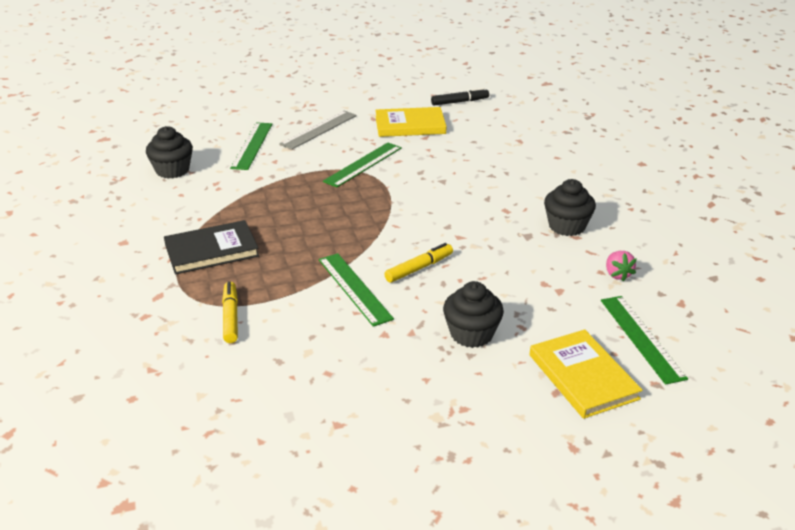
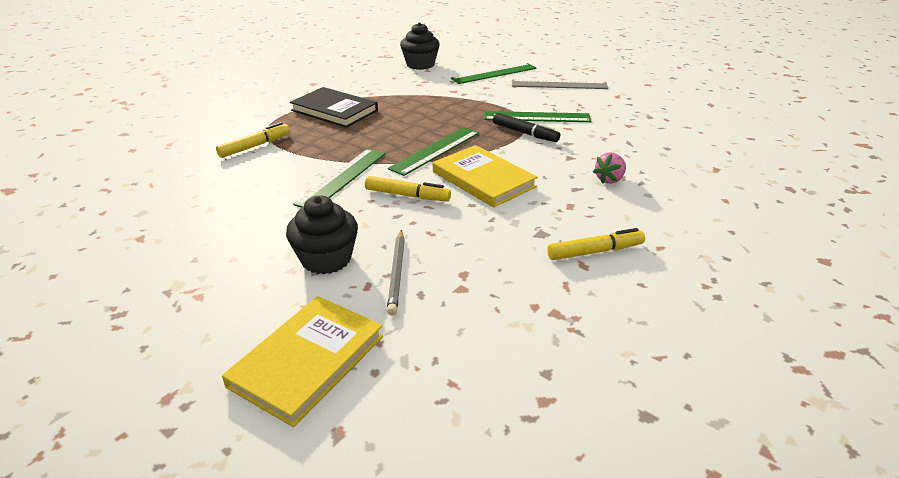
camera: 55 degrees right, 0 degrees up
yellow book [375,107,447,137] -> yellow book moved to [433,145,538,208]
black marker [431,88,489,106] -> black marker moved to [493,113,560,142]
black cupcake [544,179,596,236] -> yellow marker [547,228,645,260]
green ruler [601,296,688,385] -> green ruler moved to [388,127,479,176]
pink strawberry [606,251,637,281] -> pink strawberry moved to [593,152,626,184]
none -> grey pencil [387,230,405,315]

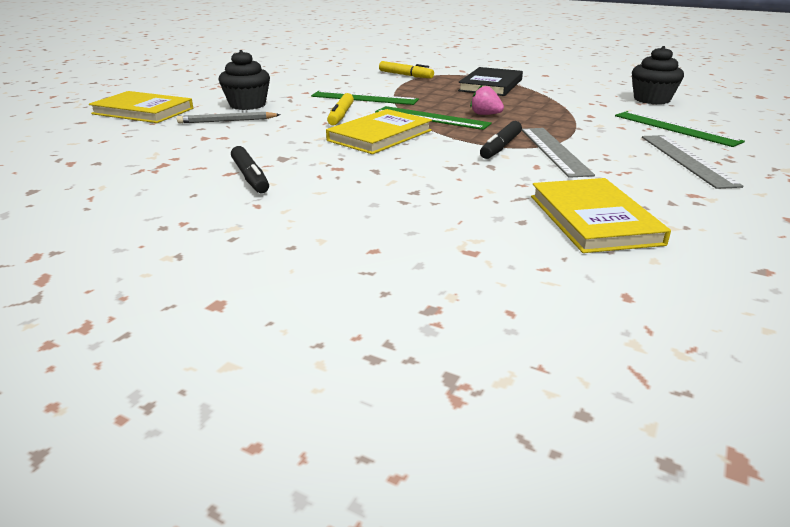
camera: 80 degrees right, 5 degrees down
green ruler [484,111,592,122] -> grey ruler [522,128,595,178]
yellow marker [547,228,645,260] -> black marker [231,146,269,193]
pink strawberry [593,152,626,184] -> pink strawberry moved to [470,84,504,115]
none -> yellow book [531,178,671,253]

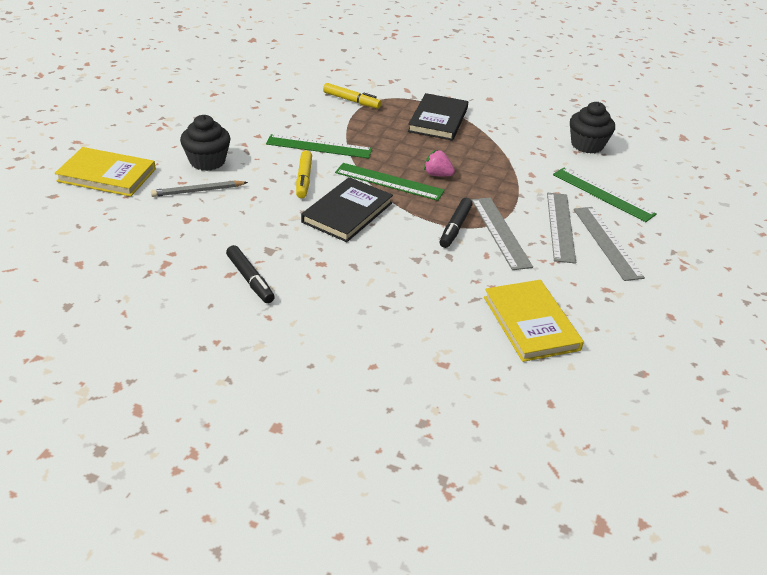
camera: 10 degrees left, 10 degrees up
yellow book [326,109,432,154] -> black book [301,177,393,242]
none -> grey ruler [547,193,576,264]

